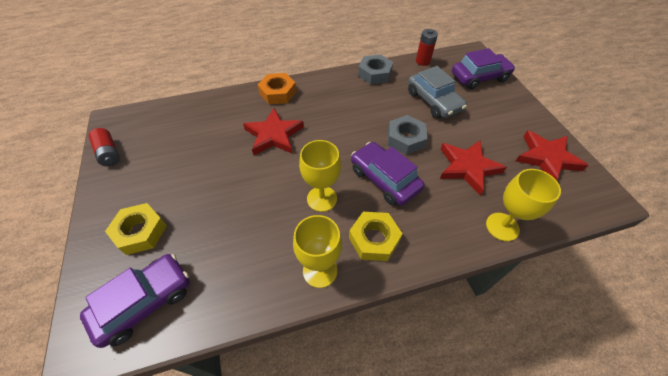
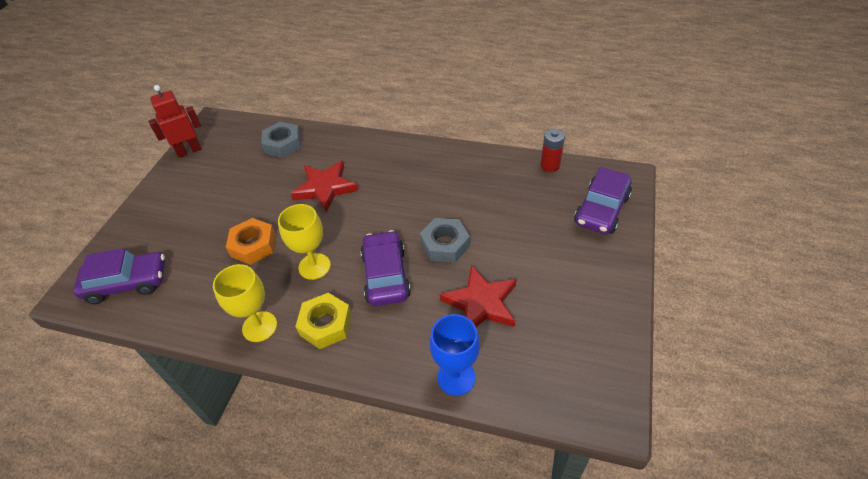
camera: 35 degrees right, 5 degrees down
red battery [89,128,120,166] -> red robot [148,85,202,158]
yellow nut [105,203,167,255] -> none
orange nut [258,73,297,104] -> orange nut moved to [226,218,276,265]
grey nut [358,54,393,85] -> grey nut moved to [261,122,301,158]
grey car [408,66,467,118] -> none
purple car [452,48,515,89] -> purple car turned 105 degrees clockwise [574,167,632,234]
yellow goblet [486,169,561,241] -> blue goblet [430,314,480,396]
red star [516,130,589,181] -> none

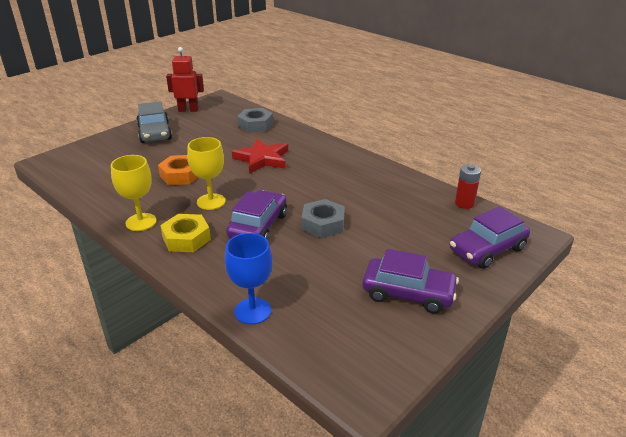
camera: 25 degrees right, 15 degrees down
purple car [73,248,165,304] -> purple car moved to [362,249,459,314]
red star [440,265,516,327] -> none
none -> grey car [136,101,172,143]

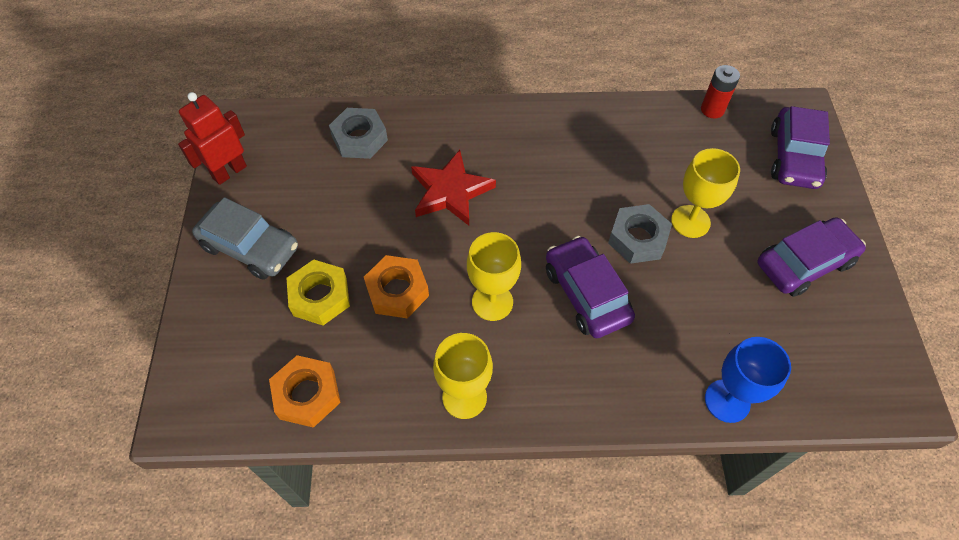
camera: 45 degrees left, 25 degrees up
yellow nut [160,214,211,252] -> yellow nut moved to [286,260,350,325]
none -> orange nut [269,355,341,428]
none -> yellow goblet [671,148,740,238]

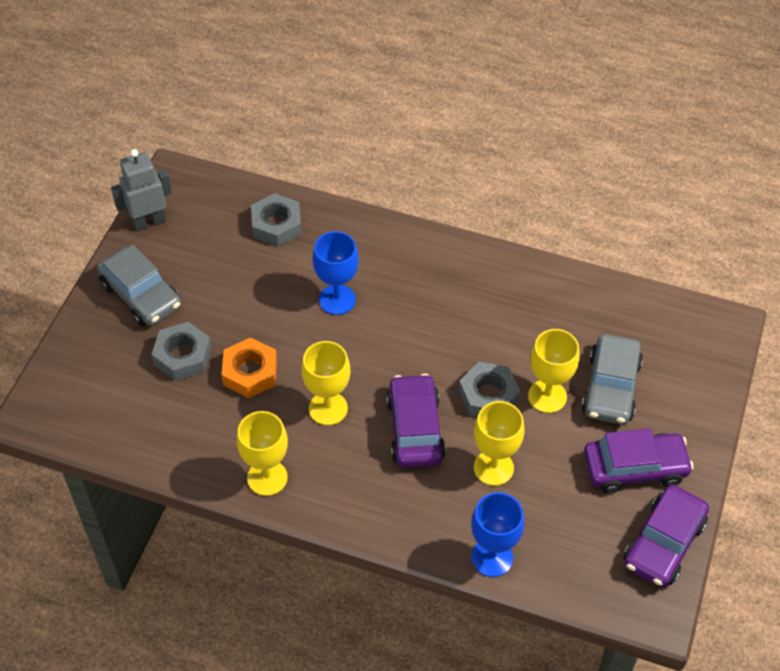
camera: 20 degrees right, 5 degrees down
red robot [178,92,247,185] -> grey robot [111,149,172,231]
orange nut [269,355,341,428] -> none
yellow nut [286,260,350,325] -> grey nut [151,322,212,381]
red star [411,150,496,225] -> blue goblet [312,231,359,315]
red battery [701,65,740,119] -> none
purple car [771,106,830,189] -> purple car moved to [623,485,709,587]
none -> yellow goblet [474,401,525,486]
none -> grey car [581,334,643,425]

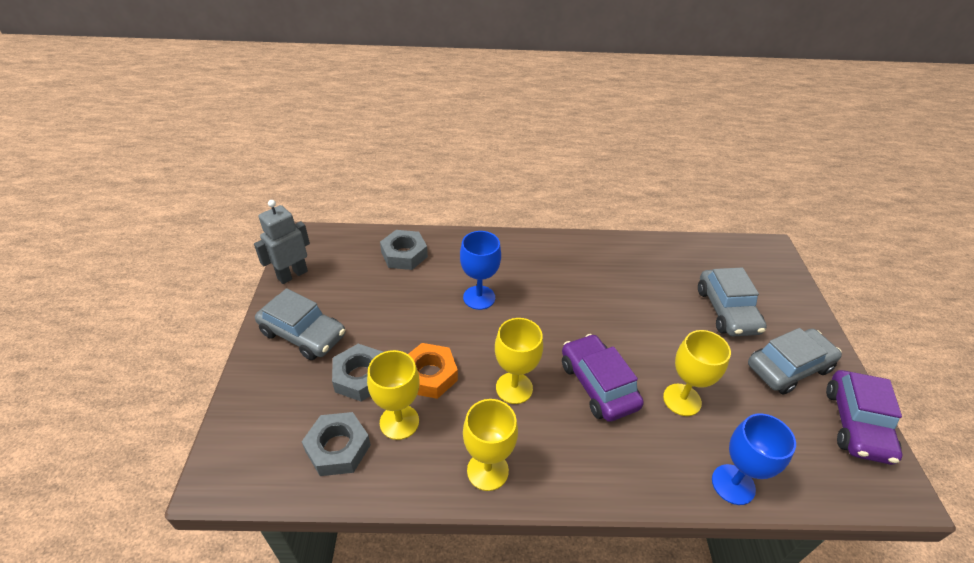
camera: 20 degrees left, 10 degrees down
grey nut [459,362,520,417] -> grey nut moved to [302,412,371,476]
yellow goblet [528,329,580,413] -> yellow goblet moved to [367,350,419,440]
purple car [584,428,694,493] -> grey car [748,328,842,394]

